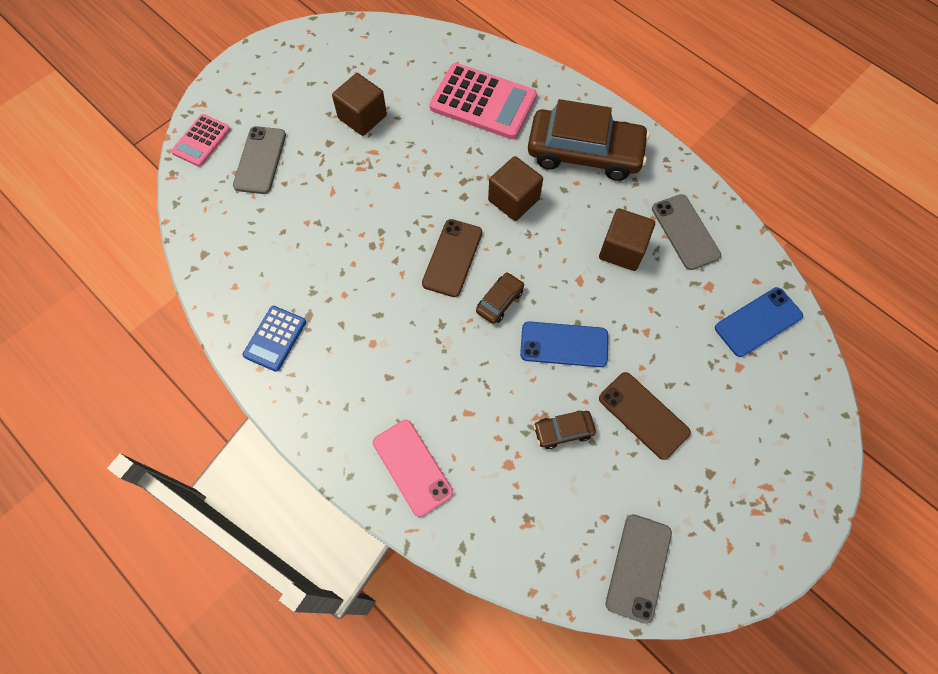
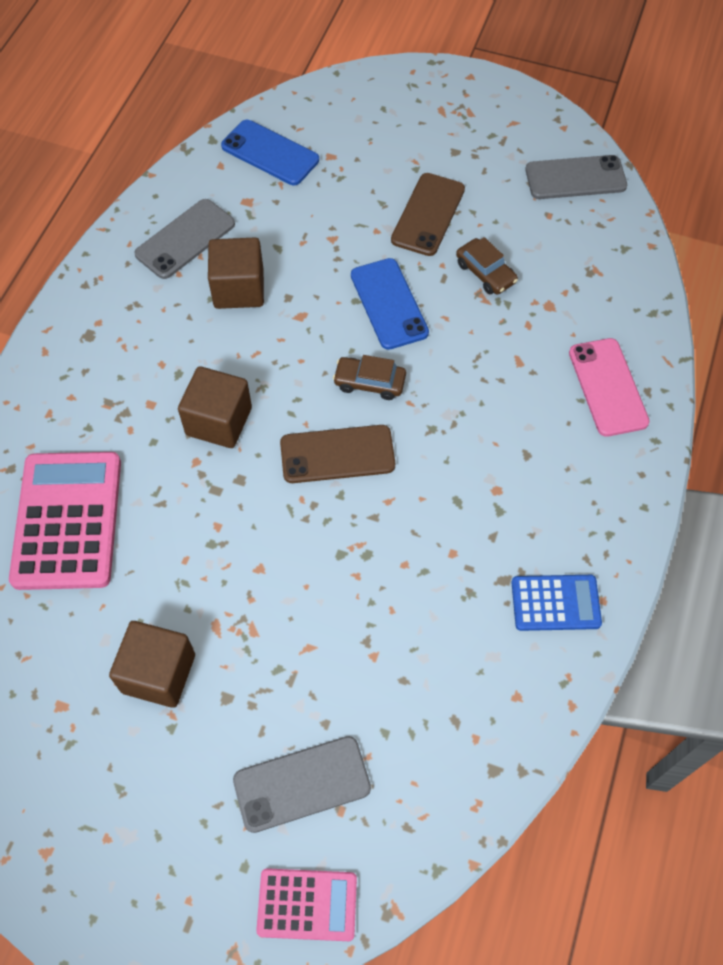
camera: 115 degrees left, 5 degrees down
pink phone [373,420,453,517] -> pink phone turned 45 degrees counterclockwise [569,338,650,437]
brown car [528,99,650,181] -> none

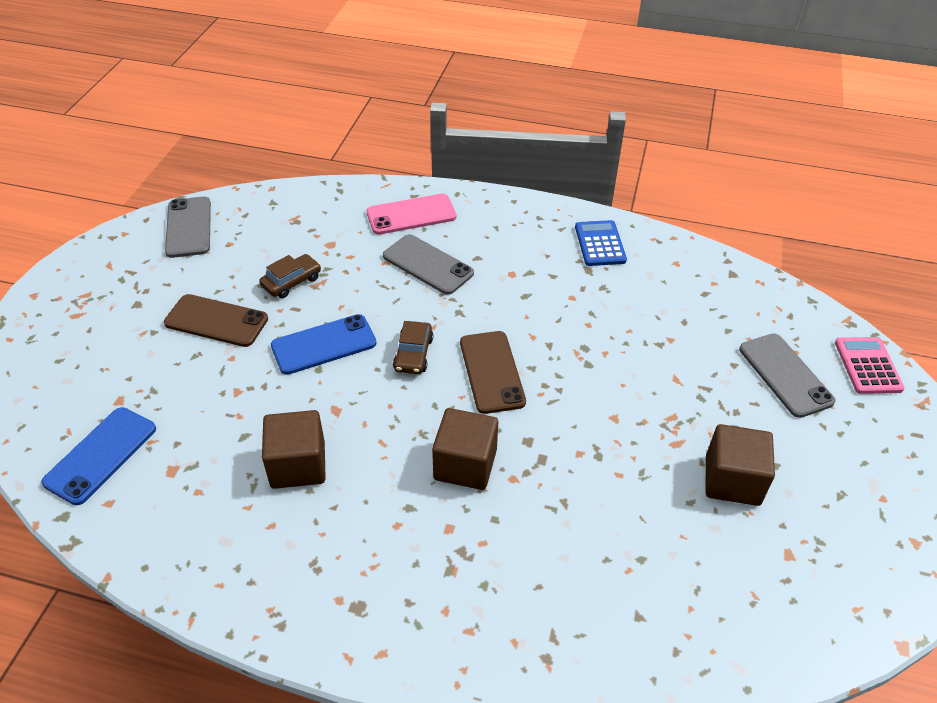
camera: 95 degrees left, 15 degrees down
pink calculator [9,452,121,590] -> none
grey phone [134,199,235,279] -> grey phone moved to [383,234,474,295]

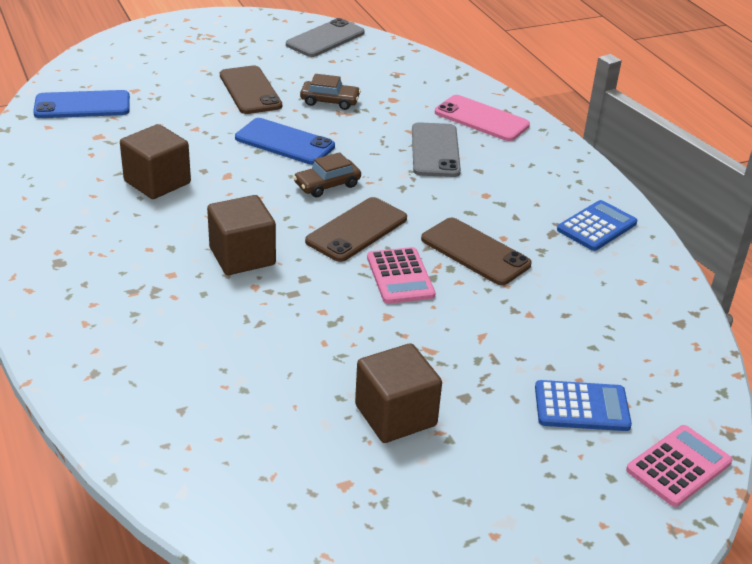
camera: 50 degrees right, 10 degrees down
grey phone [739,334,836,418] -> blue calculator [535,380,632,431]
none -> pink calculator [367,247,436,304]
none -> brown phone [421,218,532,285]

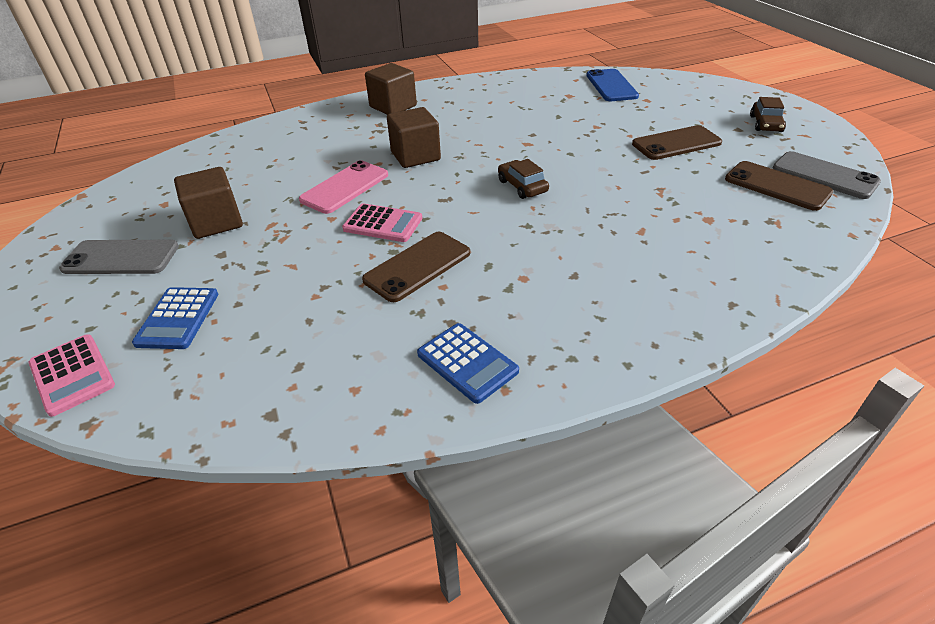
camera: 95 degrees right, 5 degrees up
brown cube [120,124,191,199] -> brown cube moved to [365,63,417,115]
blue phone [235,118,335,165] -> none
brown car [300,74,361,110] -> brown car moved to [750,97,786,132]
brown phone [305,197,407,262] -> brown phone moved to [725,161,833,211]
pink calculator [367,247,436,304] -> pink calculator turned 150 degrees counterclockwise [342,203,422,242]
grey phone [412,122,461,177] -> grey phone moved to [59,240,179,274]
pink phone [435,95,530,141] -> pink phone moved to [299,160,388,214]

